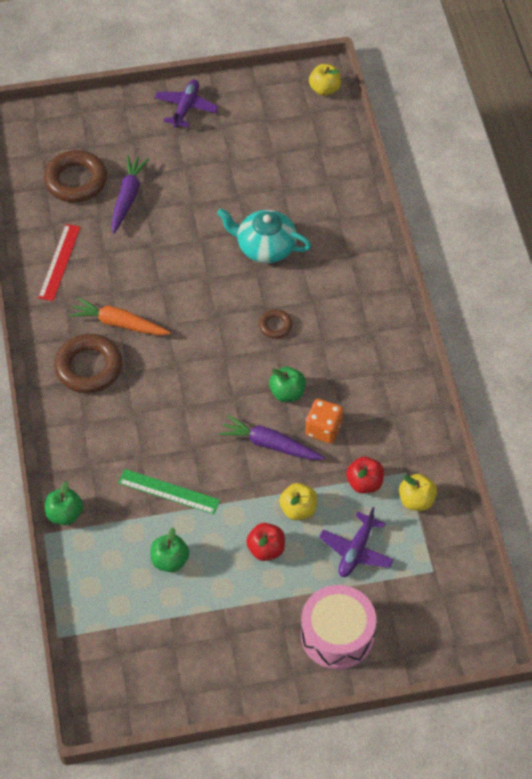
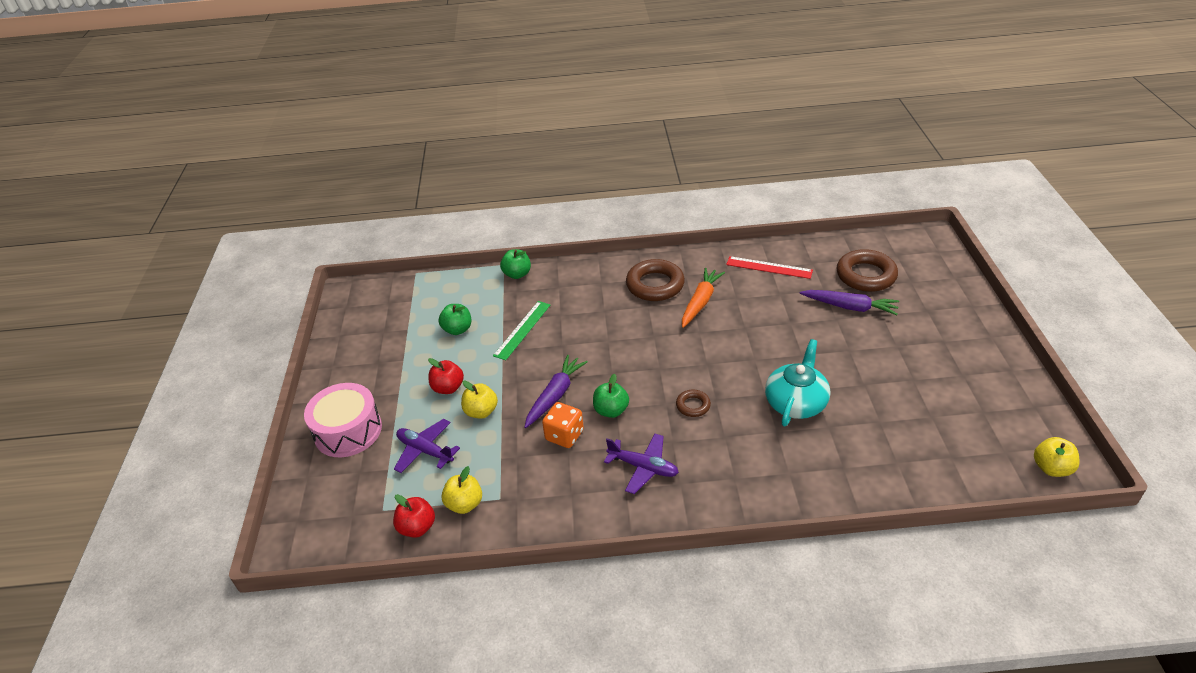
camera: 100 degrees right, 15 degrees down
purple plane [154,80,219,128] -> purple plane moved to [604,434,679,494]
red apple [346,457,384,493] -> red apple moved to [393,494,435,538]

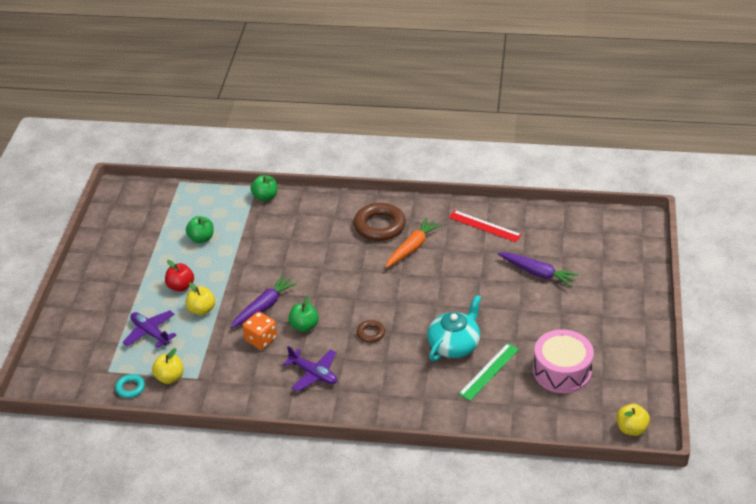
camera: 10 degrees right, 0 degrees up
pink drum [304,383,382,457] -> pink drum moved to [533,329,594,393]
red apple [393,494,435,538] -> turquoise ring [115,374,145,398]
green ruler [493,301,550,360] -> green ruler moved to [459,343,519,401]
brown ring [837,249,898,292] -> none

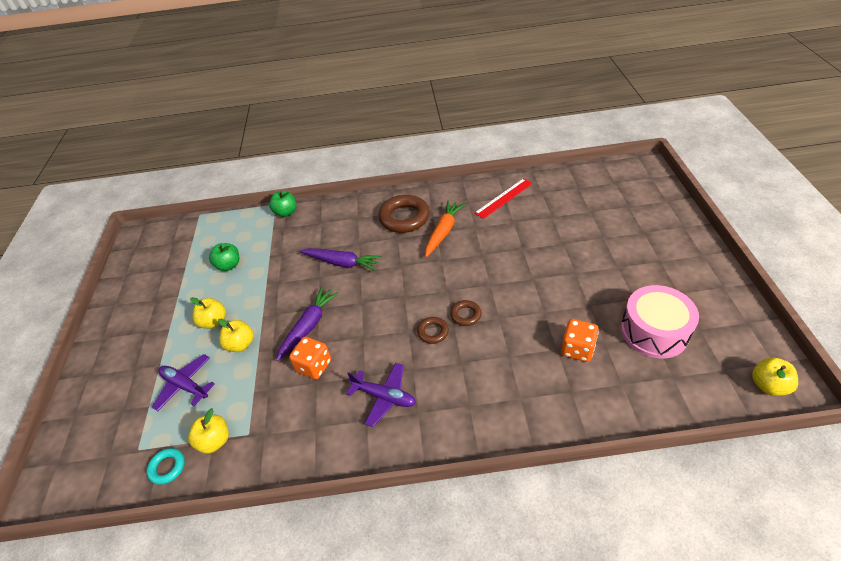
camera: 10 degrees left, 5 degrees up
red apple [165,260,194,292] -> yellow apple [190,297,226,329]
green apple [288,296,319,332] -> none
turquoise teapot [427,295,481,361] -> none
red ruler [449,210,522,242] -> red ruler turned 60 degrees counterclockwise [474,178,533,219]
green ruler [459,343,519,401] -> orange dice [561,319,599,362]
purple carrot [497,252,579,287] -> purple carrot moved to [299,248,381,271]
none -> brown ring [450,300,482,326]

